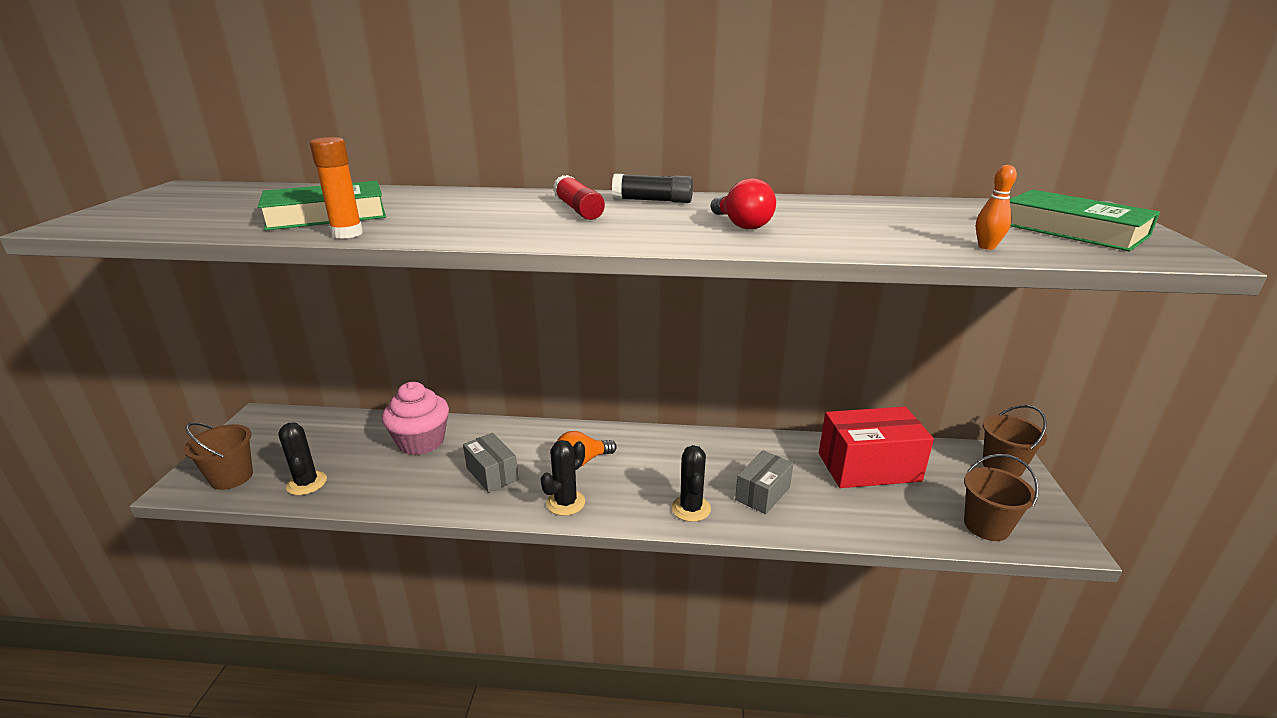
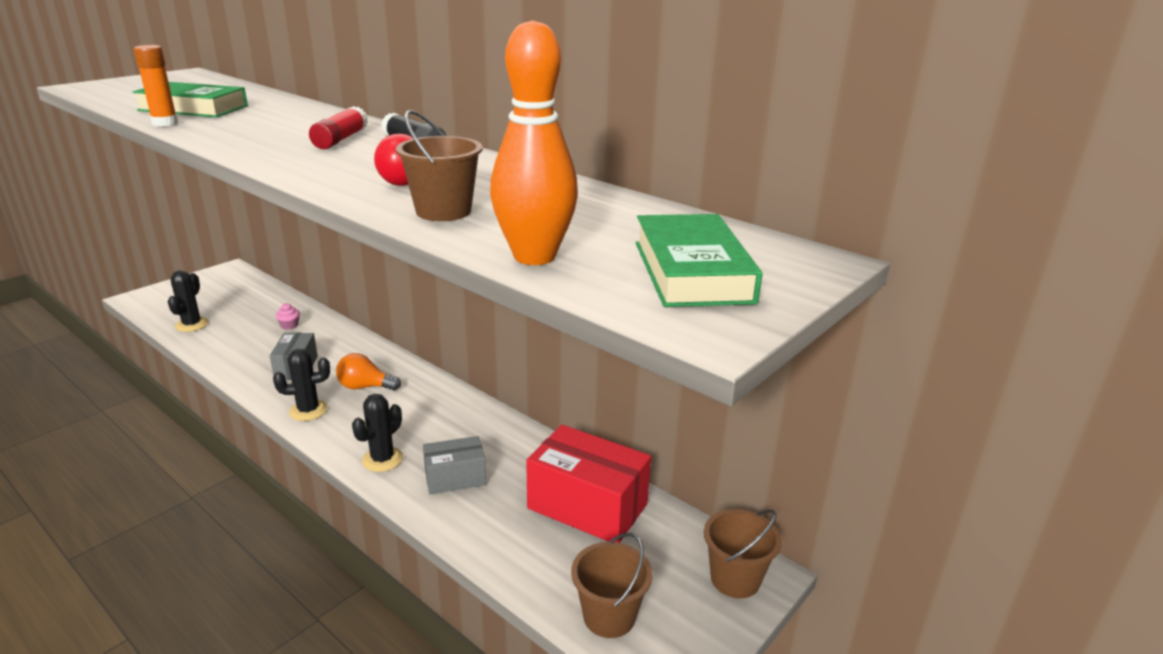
camera: 35 degrees right, 0 degrees up
brown bucket [184,422,253,490] -> brown bucket moved to [396,110,482,221]
pink cupcake [382,382,449,455] -> pink cupcake [276,303,300,329], size x0.40
orange bowling pin [976,165,1017,250] -> orange bowling pin [490,21,578,265], size x2.31

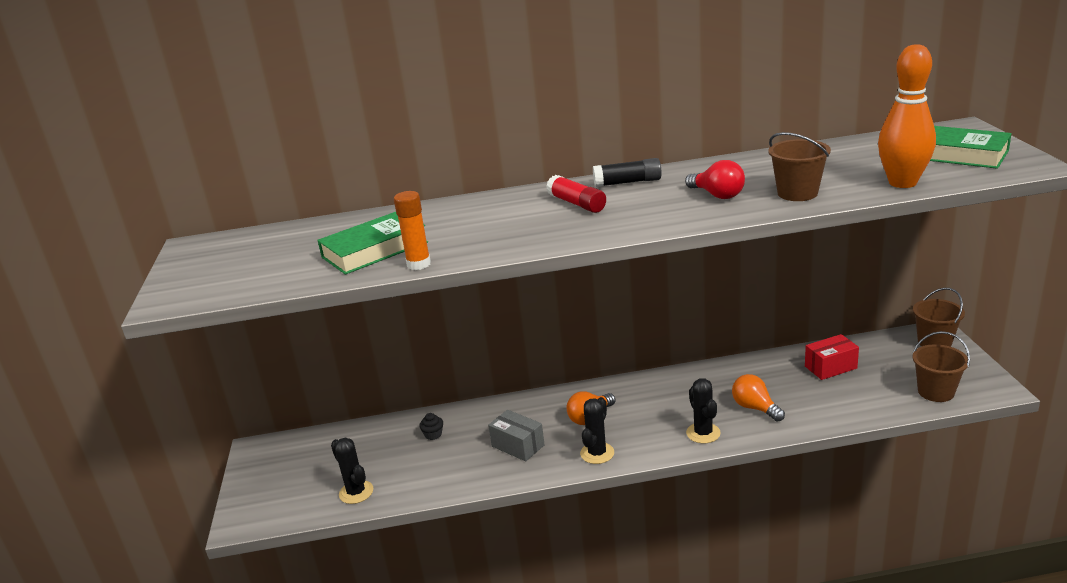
camera: 45 degrees left, 0 degrees up
pink cupcake [276,303,300,329] -> black cupcake [419,413,443,440]
grey box [423,436,486,494] -> orange light bulb [732,374,785,422]
red box [526,425,651,543] -> red box [805,334,859,380], size x0.58

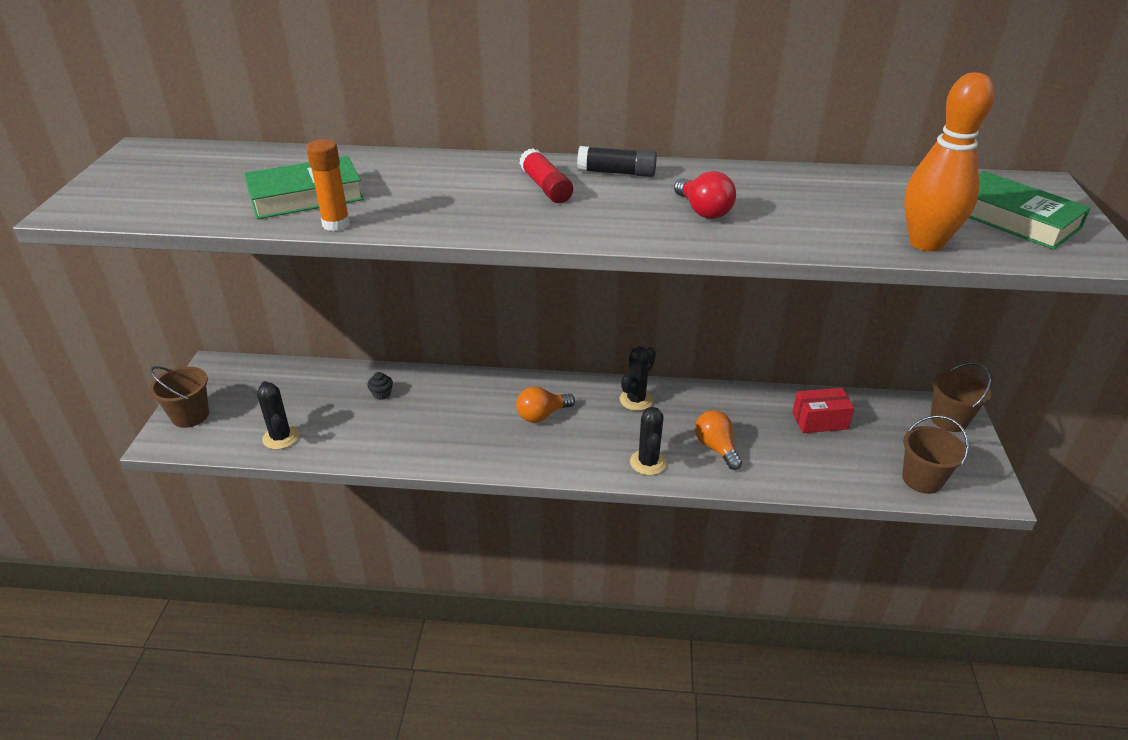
camera: 10 degrees right, 10 degrees up
grey box [488,410,545,461] -> none
black cactus [580,397,614,464] -> black cactus moved to [620,346,656,411]
brown bucket [768,132,831,201] -> brown bucket moved to [149,366,209,428]

